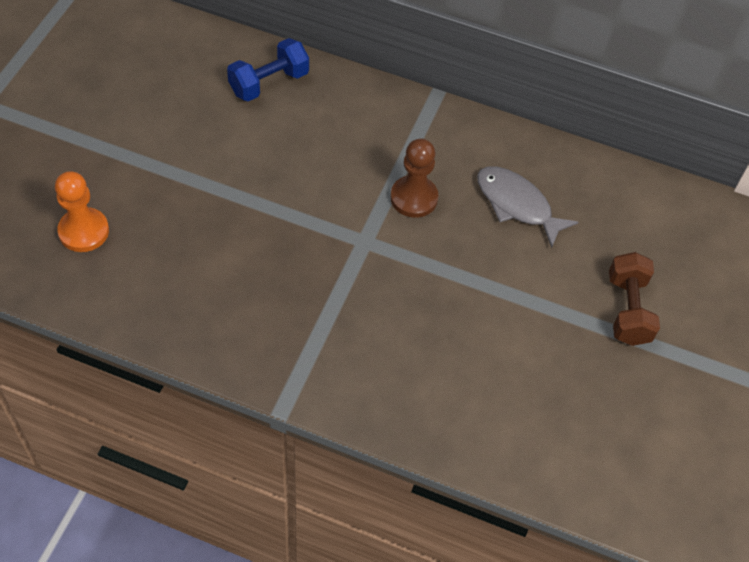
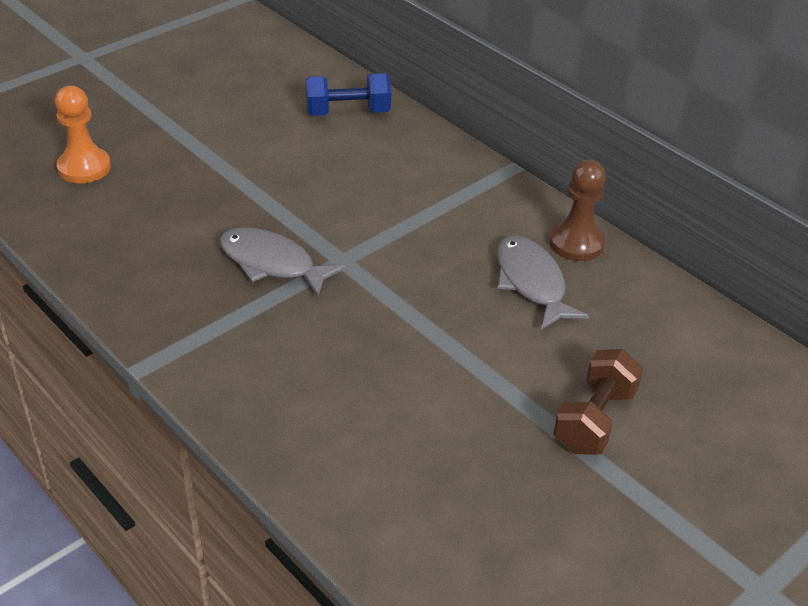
camera: 30 degrees right, 15 degrees down
brown pawn [390,139,439,218] -> brown pawn moved to [549,160,606,261]
none -> grey fish [219,227,346,297]

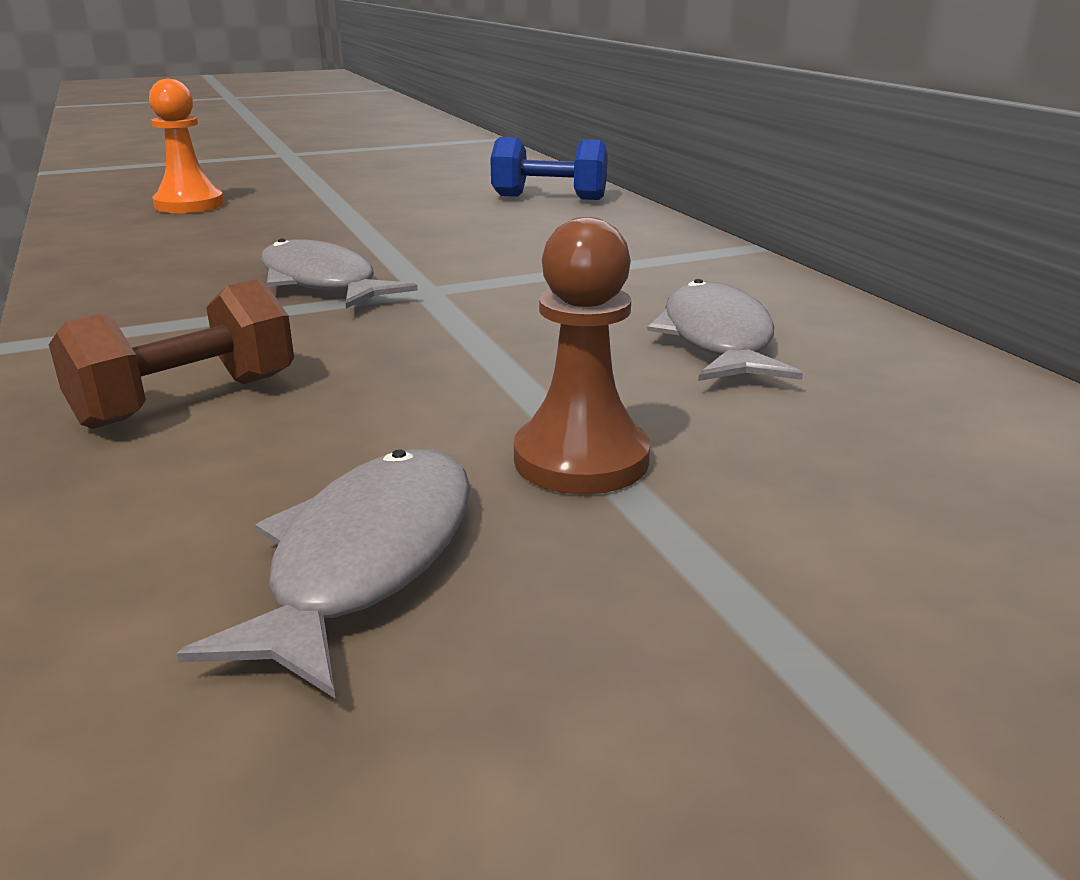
camera: 20 degrees right, 15 degrees down
brown pawn [549,160,606,261] -> brown pawn moved to [514,217,650,494]
brown dumbbell [553,349,643,455] -> brown dumbbell moved to [49,279,294,429]
none -> grey fish [176,449,470,699]

